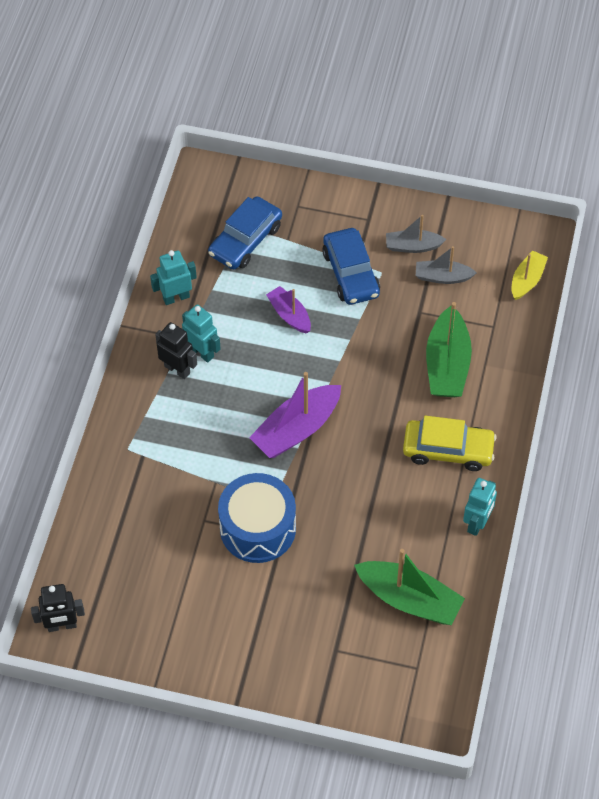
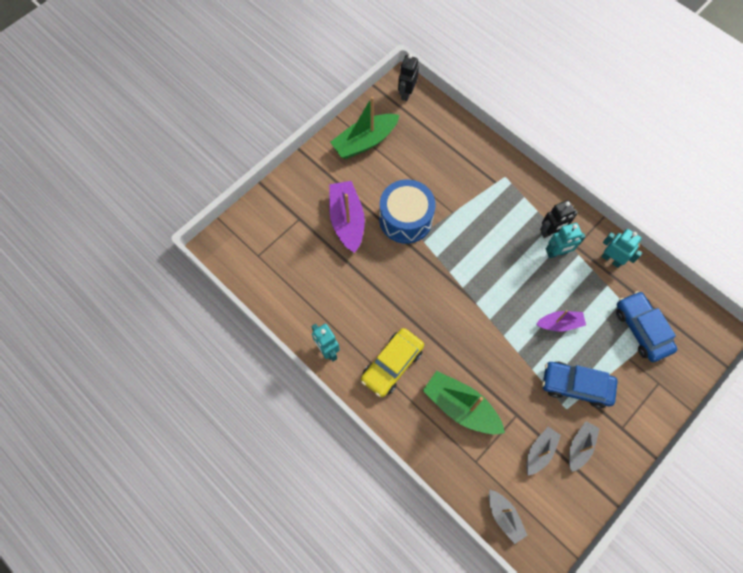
camera: 120 degrees right, 10 degrees up
turquoise robot [150,250,197,305] -> turquoise robot turned 60 degrees counterclockwise [601,229,642,268]
purple boat [249,372,341,458] -> purple boat moved to [329,181,365,253]
green boat [354,549,465,625] -> green boat moved to [330,96,400,159]
yellow boat [511,250,548,300] -> grey boat [489,489,528,544]

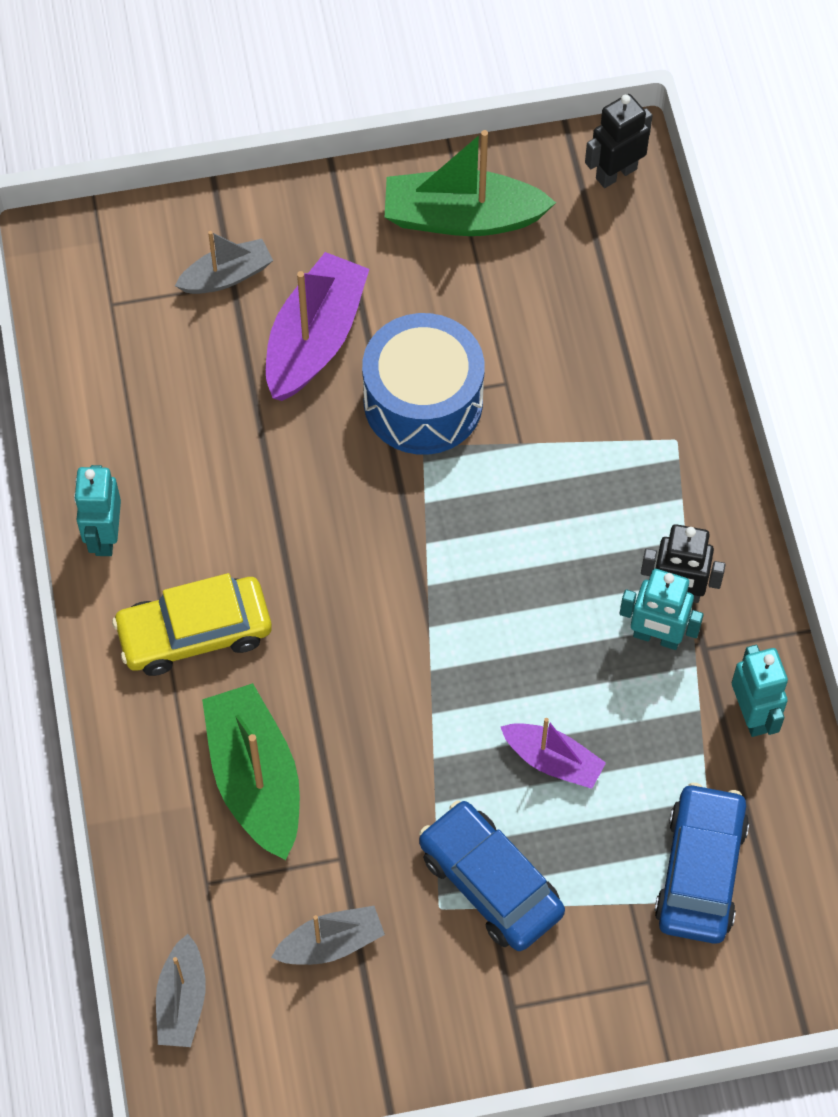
camera: 35 degrees right, 5 degrees down
grey boat [569,421,600,472] -> grey boat moved to [175,231,273,294]

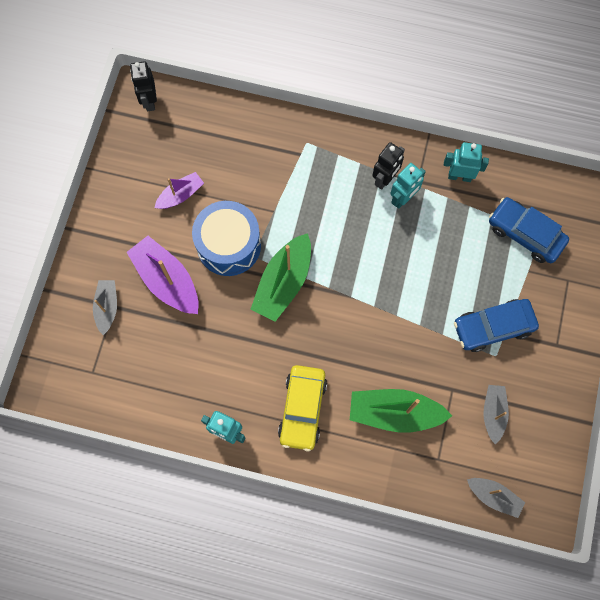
camera: 65 degrees left, 10 degrees up
green boat [385,130,556,236] -> green boat moved to [250,233,311,322]
purple boat [501,718,606,789] -> purple boat moved to [154,172,204,209]

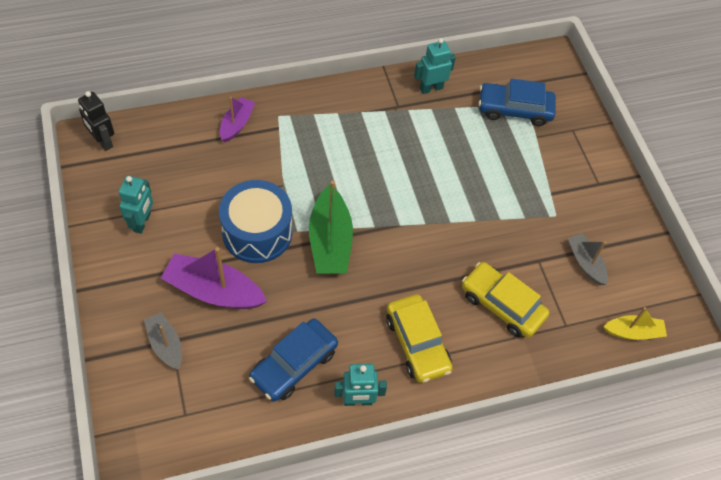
camera: 35 degrees left, 15 degrees down
purple boat [154,172,204,209] -> purple boat moved to [220,97,255,142]
green boat [350,389,452,433] -> yellow car [462,262,549,338]
black robot [372,142,405,190] -> none
turquoise robot [390,163,426,209] -> turquoise robot moved to [119,176,153,234]
blue car [454,299,539,352] -> blue car moved to [249,318,338,402]
grey boat [467,478,525,518] -> yellow boat [603,307,667,340]

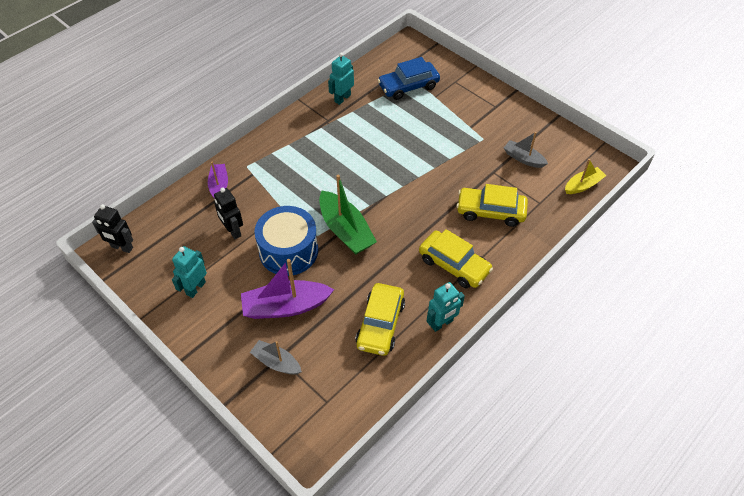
camera: 25 degrees left, 5 degrees down
turquoise robot [119,176,153,234] -> turquoise robot turned 135 degrees counterclockwise [172,246,207,298]
blue car [249,318,338,402] -> yellow car [355,283,405,356]
none -> black robot [214,188,243,239]

